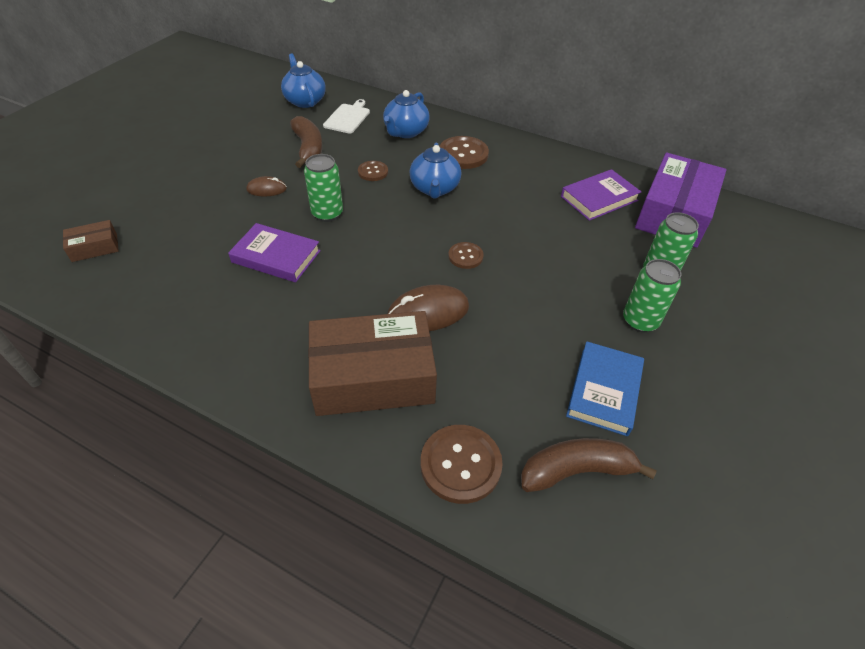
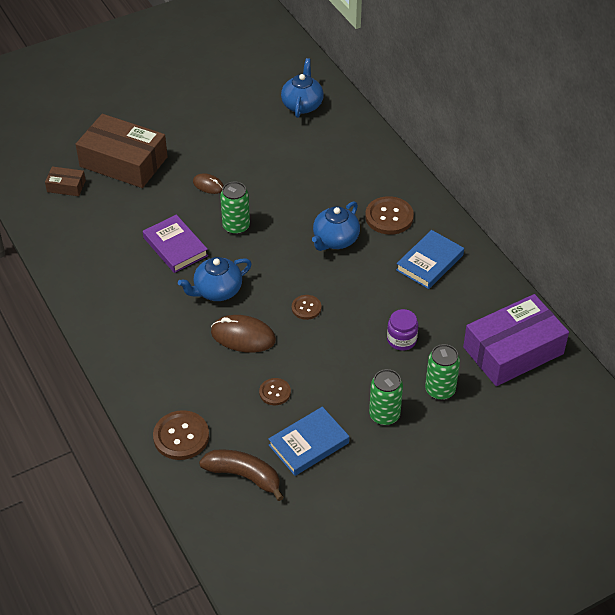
camera: 35 degrees right, 0 degrees up
brown banana [290,116,322,168] -> none
brown box [308,311,437,416] -> brown box moved to [76,114,168,188]
white cutting board [323,99,370,134] -> none
brown button [358,161,388,181] -> brown button moved to [259,378,291,405]
blue teapot [383,90,430,138] -> blue teapot moved to [178,257,252,301]
purple book [561,169,641,221] -> none
none -> purple jar [387,309,418,351]
none -> blue book [396,230,464,289]

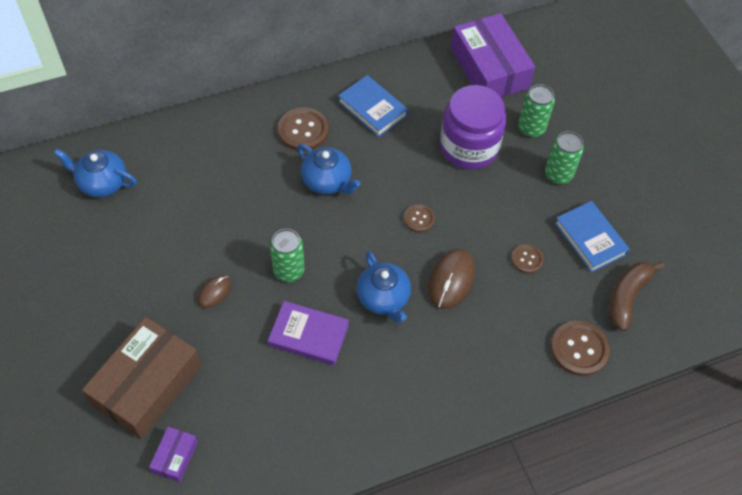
camera: 85 degrees left, 10 degrees up
brown box [45,166,86,196] -> purple box [149,427,198,482]
purple book [143,215,208,273] -> purple book turned 45 degrees clockwise [268,301,349,366]
purple jar [387,309,418,351] -> purple jar [440,85,506,169], size x2.05

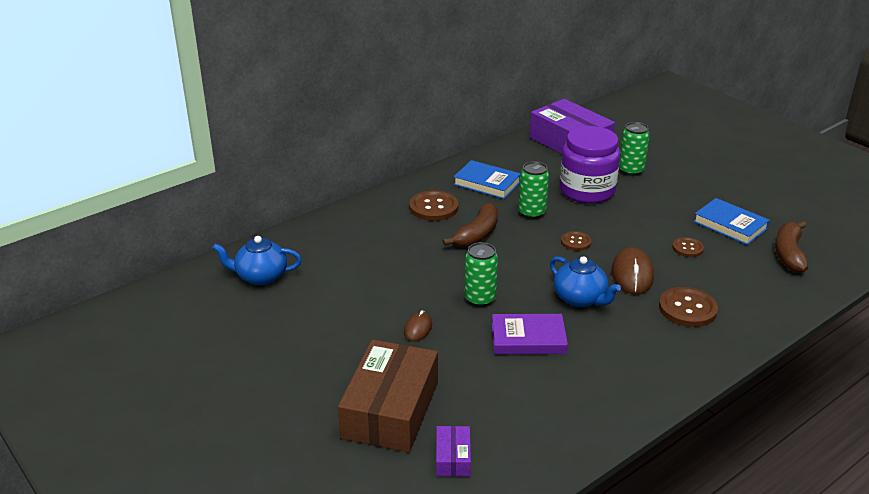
camera: 15 degrees left, 25 degrees down
blue teapot [297,144,361,194] -> brown banana [443,202,498,247]
green can [545,131,584,184] -> green can moved to [518,161,549,219]
brown button [551,321,610,376] -> brown button moved to [659,287,718,327]

